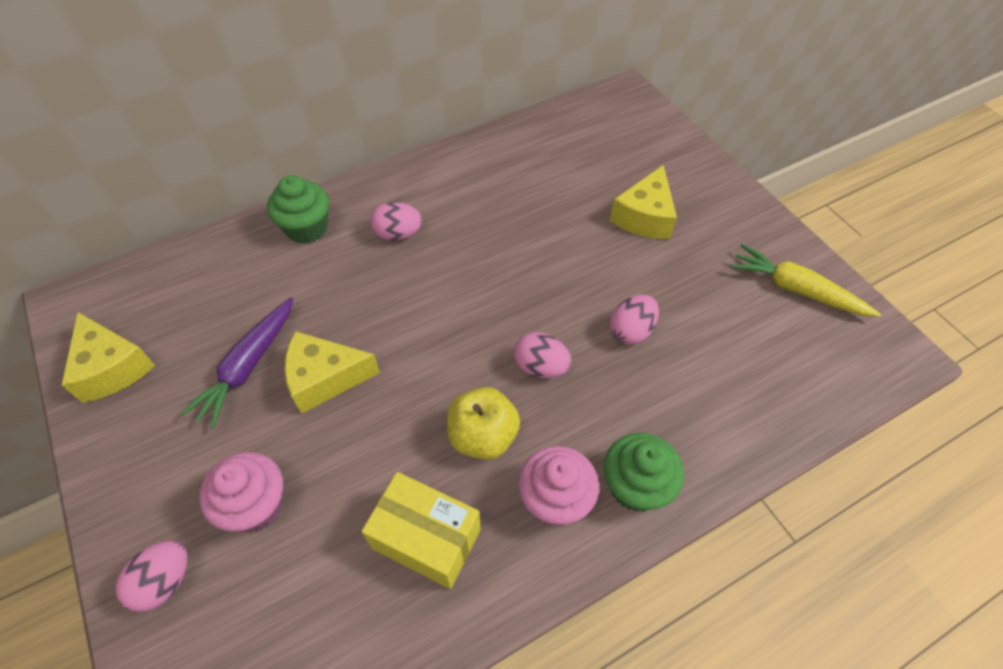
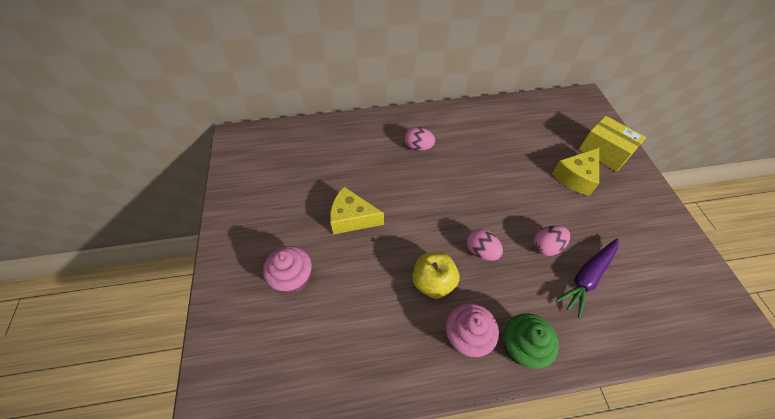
camera: 20 degrees right, 0 degrees up
yellow cheese [61,312,155,403] -> none
pink egg [115,541,188,612] -> none
purple carrot [181,297,293,429] -> purple carrot moved to [556,239,619,319]
green cupcake [267,175,329,244] -> none
yellow box [361,472,481,589] -> yellow box moved to [579,116,646,172]
yellow carrot [730,244,881,317] -> none

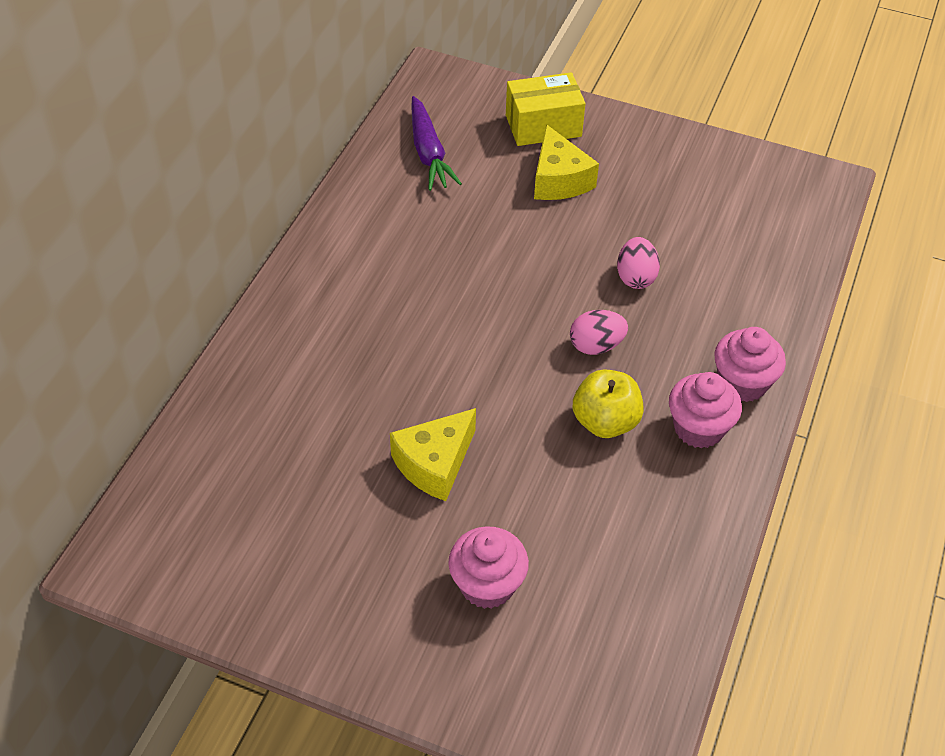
camera: 60 degrees left, 5 degrees down
pink egg [404,127,436,151] -> none
green cupcake [504,313,559,369] -> pink cupcake [714,327,786,402]
purple carrot [556,239,619,319] -> purple carrot moved to [411,96,462,191]

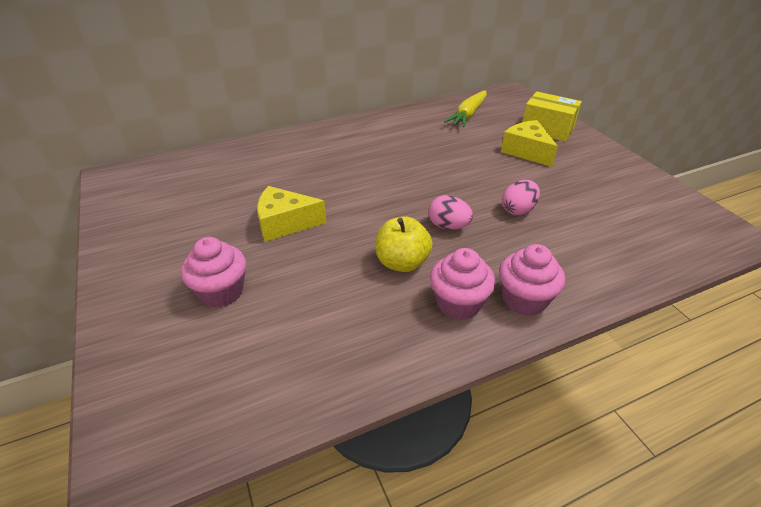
camera: 45 degrees right, 10 degrees down
purple carrot [411,96,462,191] -> yellow carrot [444,90,487,127]
yellow cheese [534,124,599,200] -> yellow cheese turned 120 degrees clockwise [501,120,558,167]

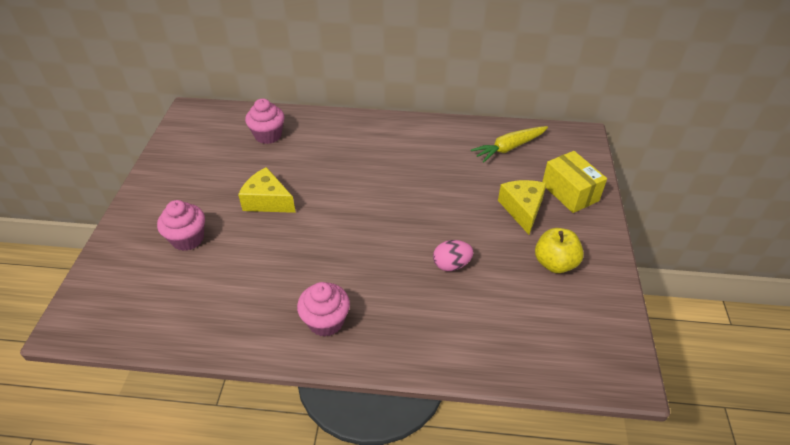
camera: 30 degrees right, 5 degrees up
yellow apple [376,216,433,272] -> yellow apple moved to [535,228,584,273]
pink egg [429,195,473,230] -> none
pink cupcake [499,244,565,316] -> pink cupcake moved to [245,99,285,144]

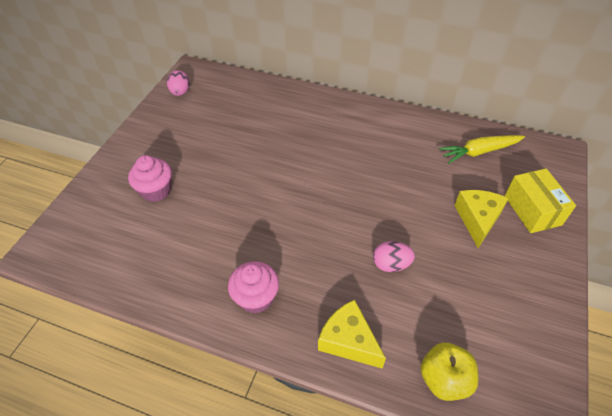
camera: 15 degrees right, 5 degrees up
yellow cheese [238,167,296,213] -> yellow cheese moved to [318,300,386,369]
pink cupcake [245,99,285,144] -> none
yellow apple [535,228,584,273] -> yellow apple moved to [420,343,479,401]
none -> pink egg [167,70,190,96]

